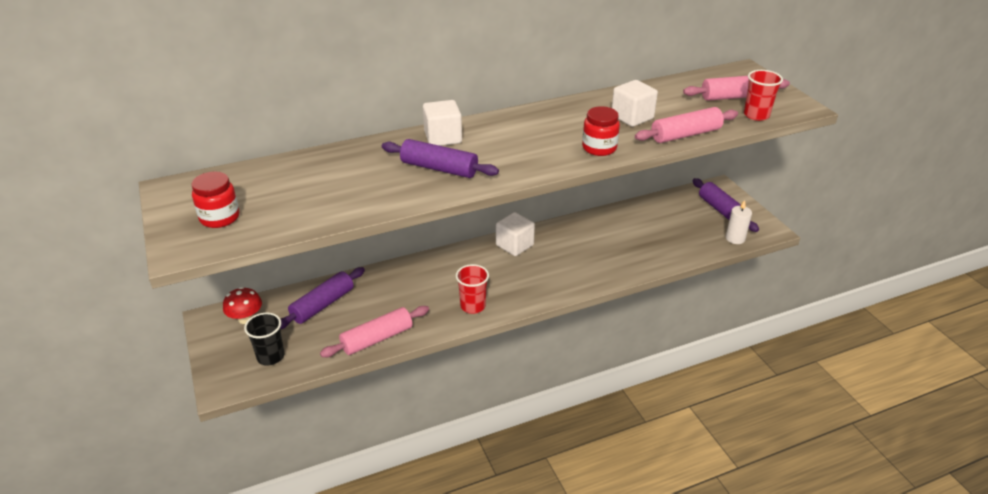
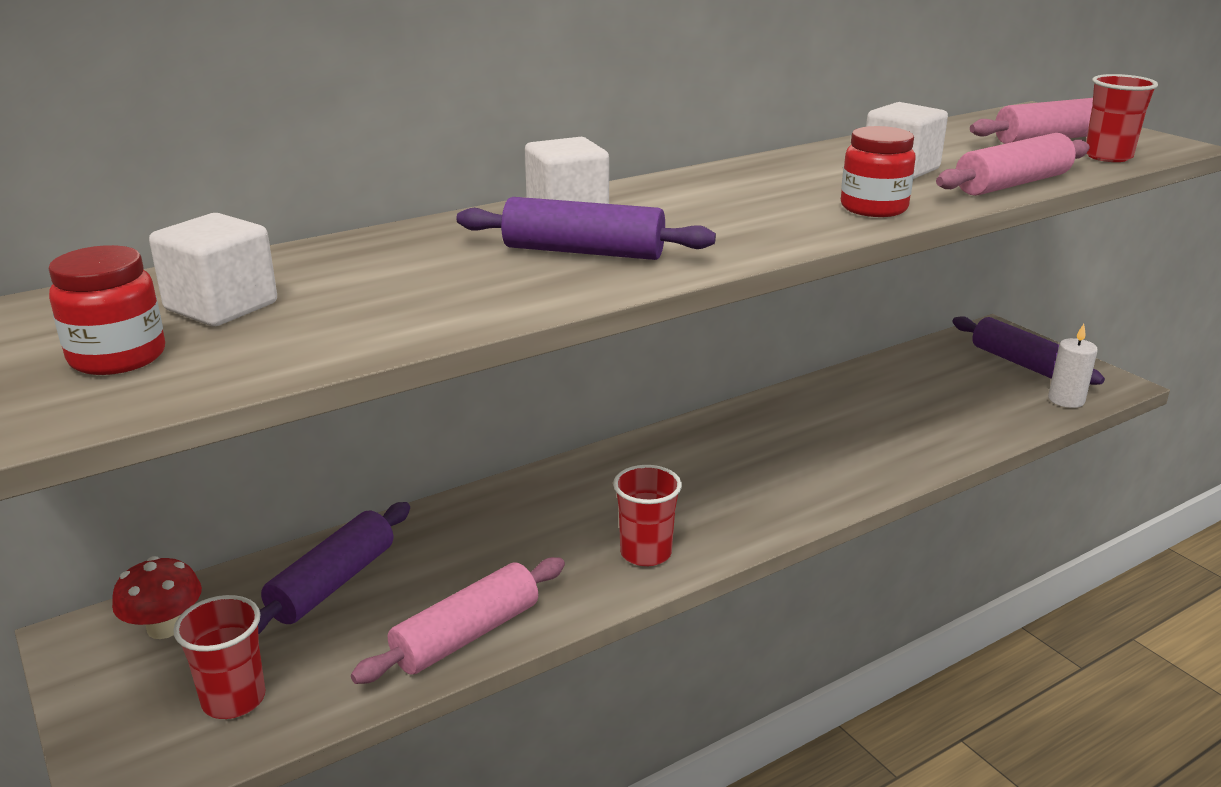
camera: 10 degrees left, 10 degrees down
black cup [244,313,284,365] -> red cup [173,595,265,719]
white cube [496,212,535,256] -> white cube moved to [149,213,277,326]

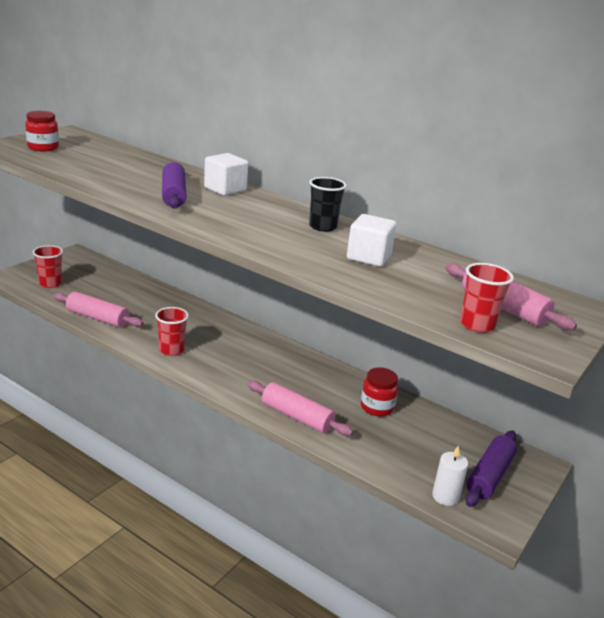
camera: 65 degrees right, 0 degrees up
red mushroom [112,556,202,639] -> none
white cube [149,213,277,326] -> none
purple rolling pin [258,502,410,635] -> none
red jar [841,126,916,217] -> red jar moved to [361,367,398,417]
pink rolling pin [936,133,1090,196] -> pink rolling pin moved to [247,381,353,436]
none -> black cup [309,177,347,232]

